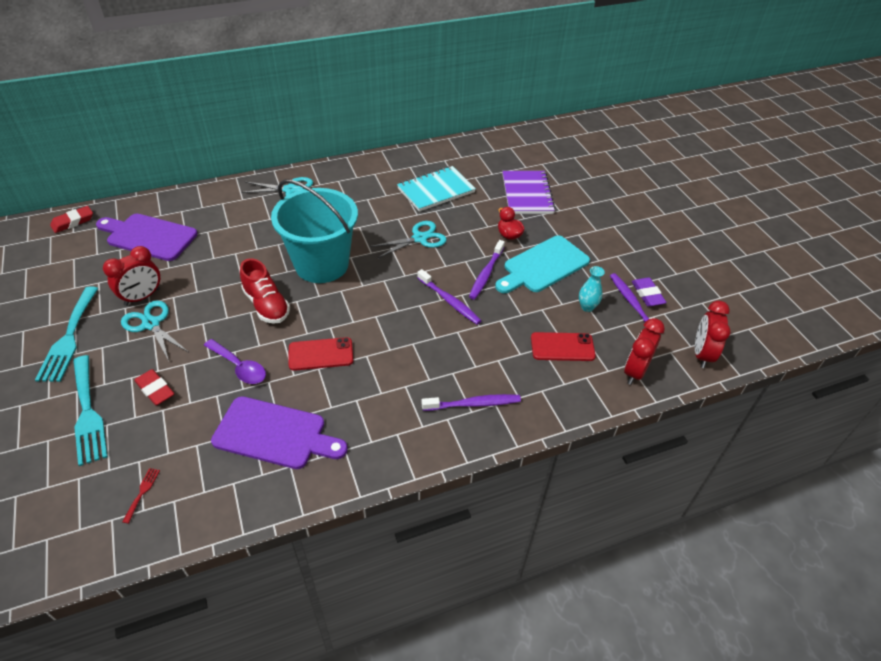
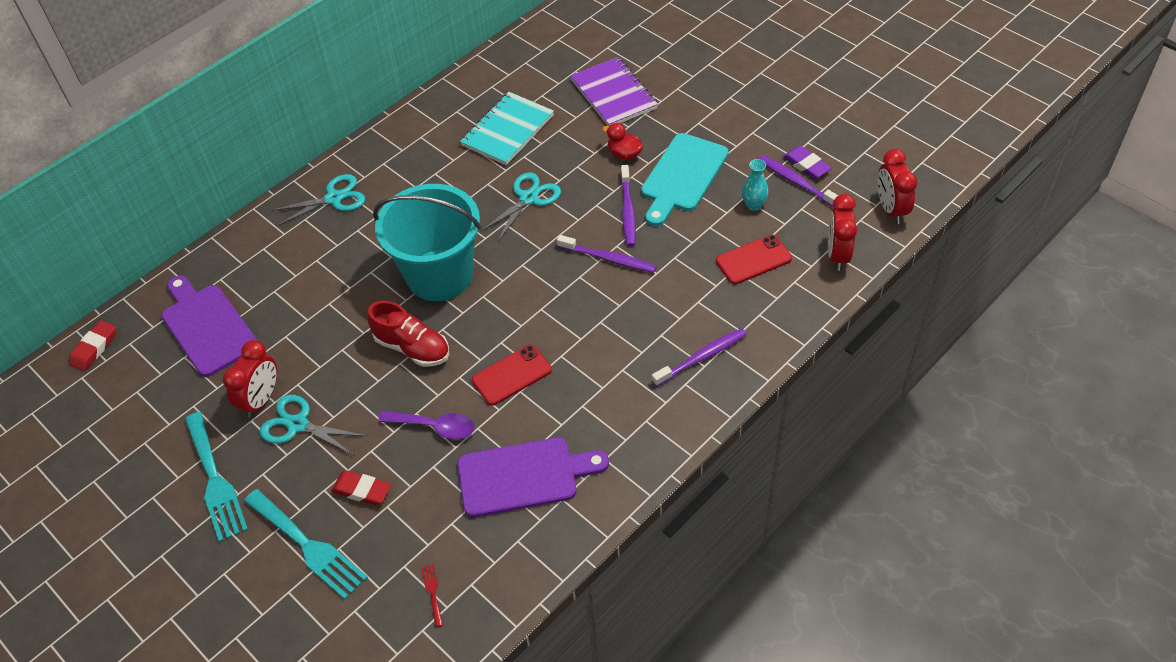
camera: 20 degrees left, 5 degrees up
purple cutting board [96,214,198,261] -> purple cutting board turned 60 degrees clockwise [162,275,257,377]

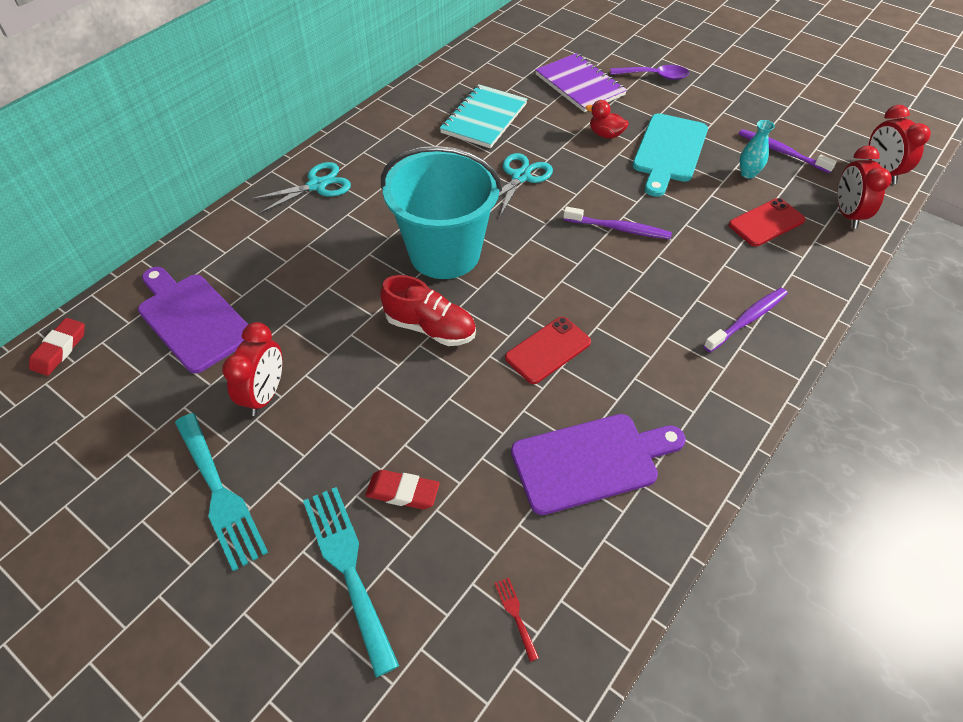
camera: 10 degrees left, 0 degrees up
turquoise fork [244,489,368,600] -> turquoise fork turned 150 degrees counterclockwise [303,487,399,677]
turquoise scissors [260,395,367,455] -> none
purple spoon [378,411,475,439] -> purple spoon moved to [610,65,689,80]
purple toothbrush [621,165,636,246] -> none
purple eraser [783,146,831,179] -> none

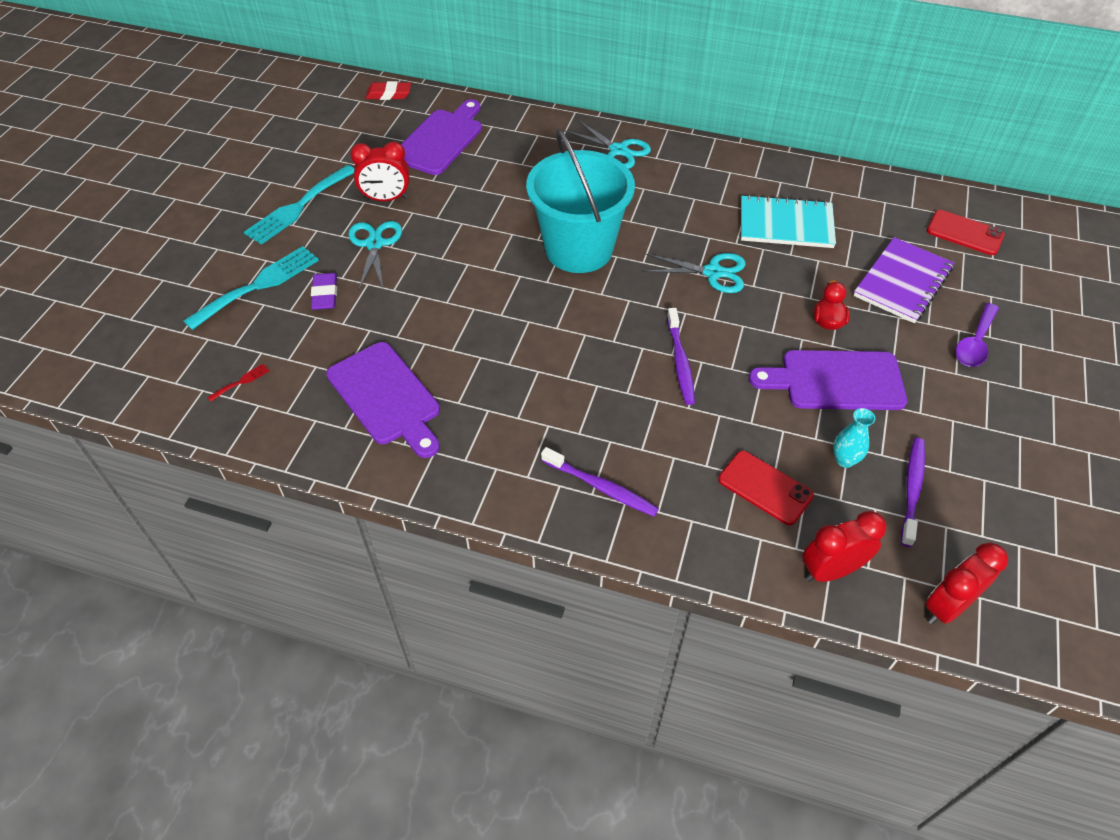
camera: 70 degrees right, 0 degrees up
red eraser [365,470,440,509] -> purple eraser [311,273,337,310]
red shoe [380,275,476,346] -> none
red phone [505,317,591,384] -> red phone moved to [927,210,1005,255]
purple spoon [610,65,689,80] -> purple spoon turned 45 degrees clockwise [955,303,999,367]
turquoise cutting board [633,113,708,197] -> purple cutting board [749,350,907,410]
none -> turquoise scissors [348,221,402,290]

